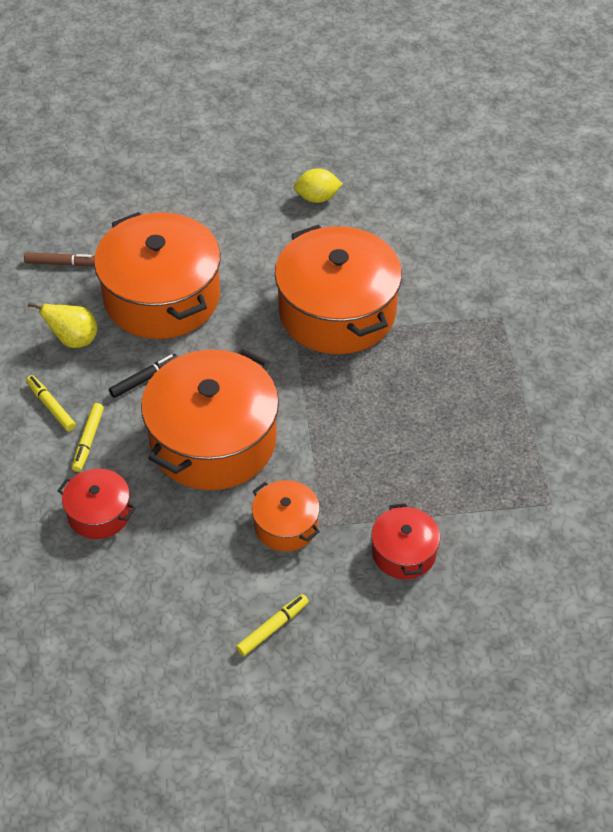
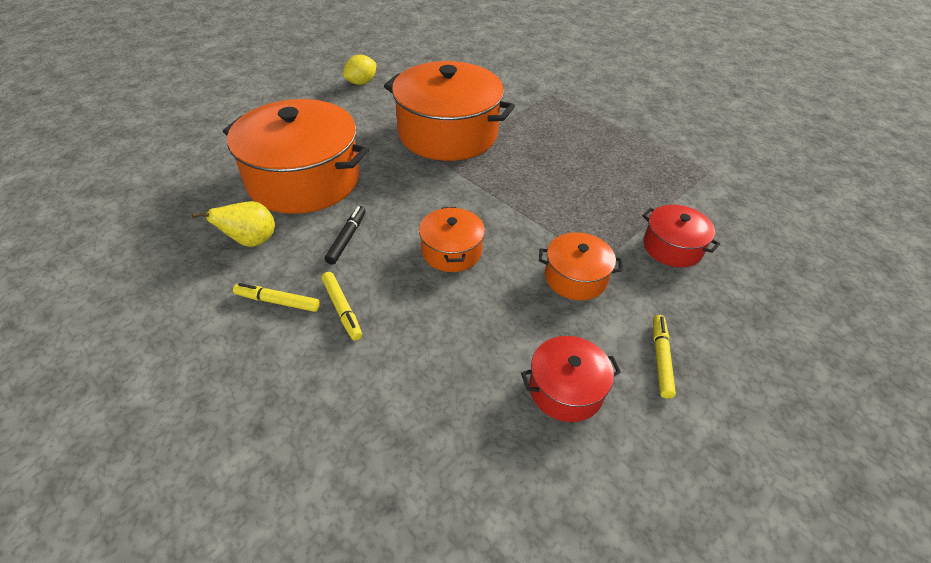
camera: 40 degrees left, 5 degrees down
brown marker [24,252,95,266] -> none
red pot [57,469,136,539] -> red pot moved to [521,336,621,422]
orange pot [141,349,279,490] -> orange pot [419,207,485,272], size x0.48

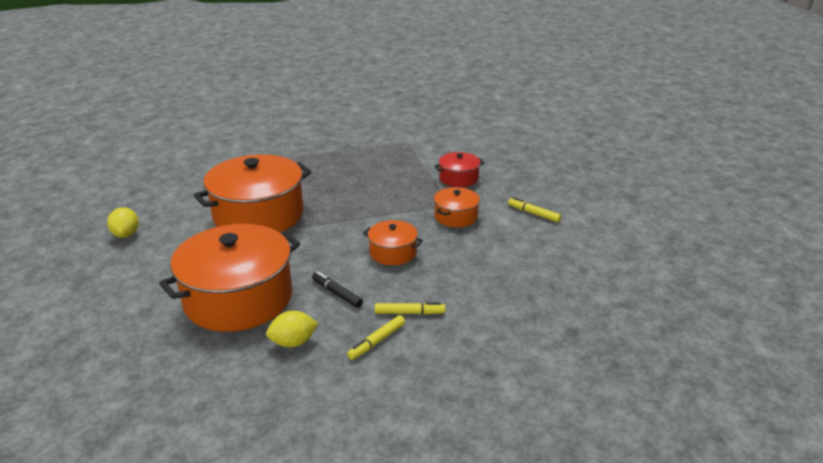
camera: 60 degrees left, 15 degrees down
yellow pear [192,201,275,247] -> yellow lemon [266,311,318,347]
red pot [521,336,621,422] -> none

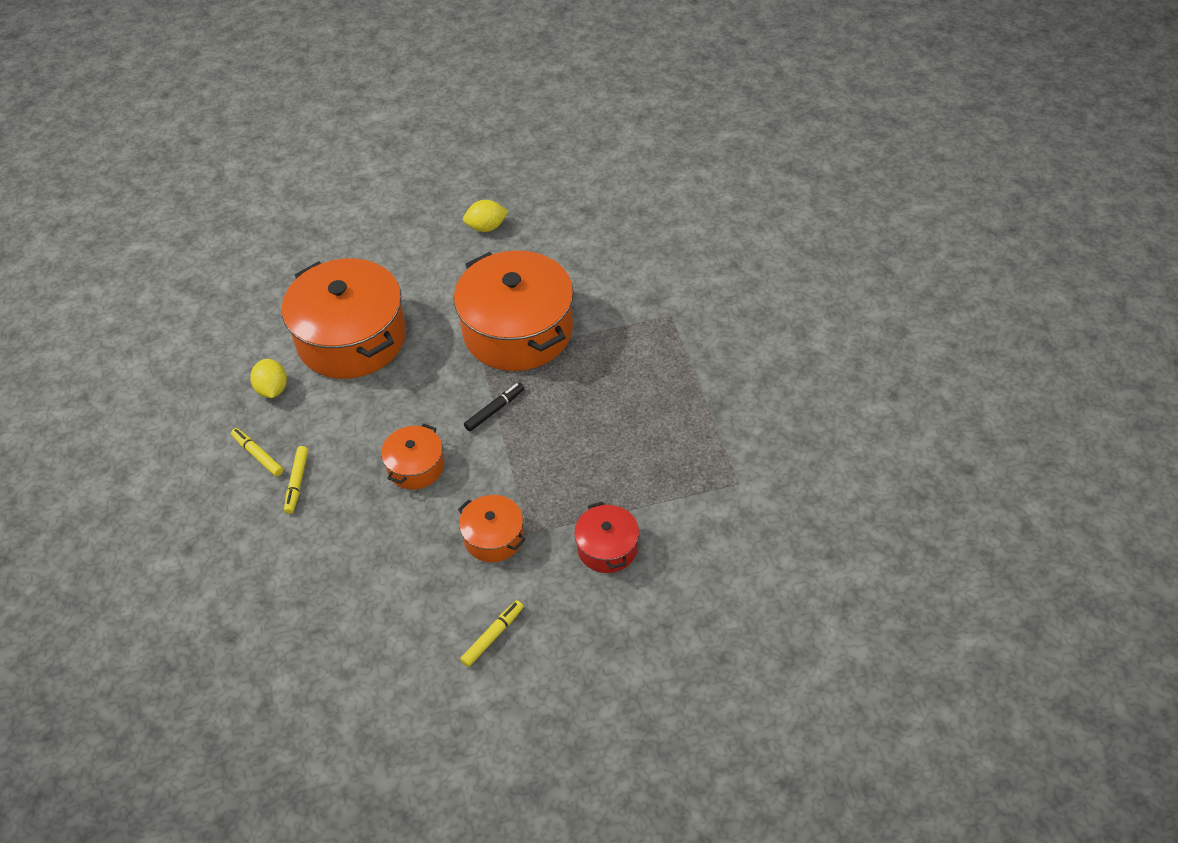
camera: 95 degrees right, 20 degrees up
black marker [312,272,363,308] -> black marker moved to [464,382,524,431]

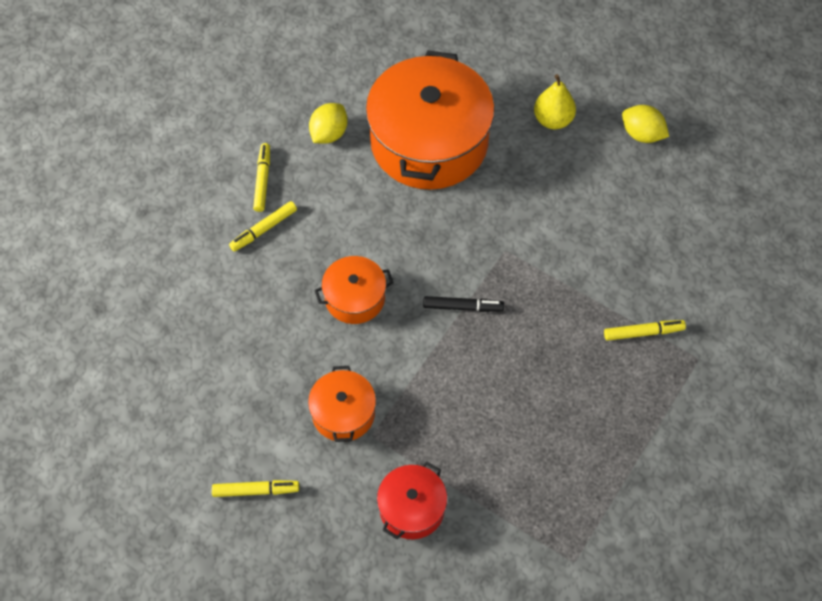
camera: 45 degrees right, 10 degrees up
orange pot [454,250,573,371] -> none
none -> yellow pear [534,74,576,129]
none -> yellow marker [604,320,686,341]

